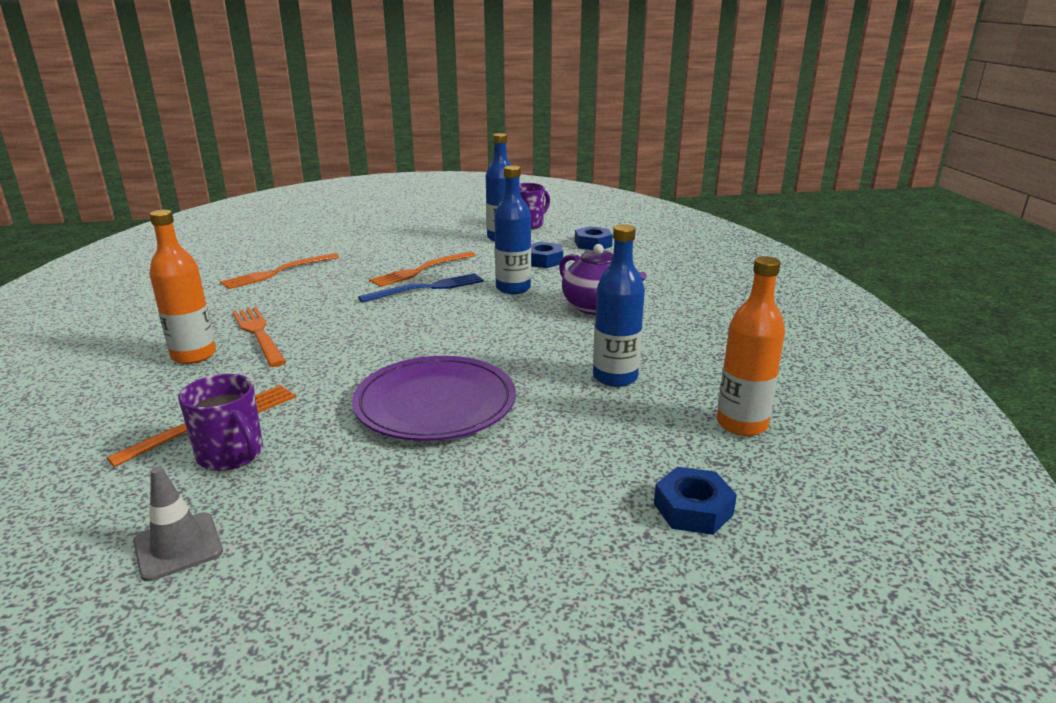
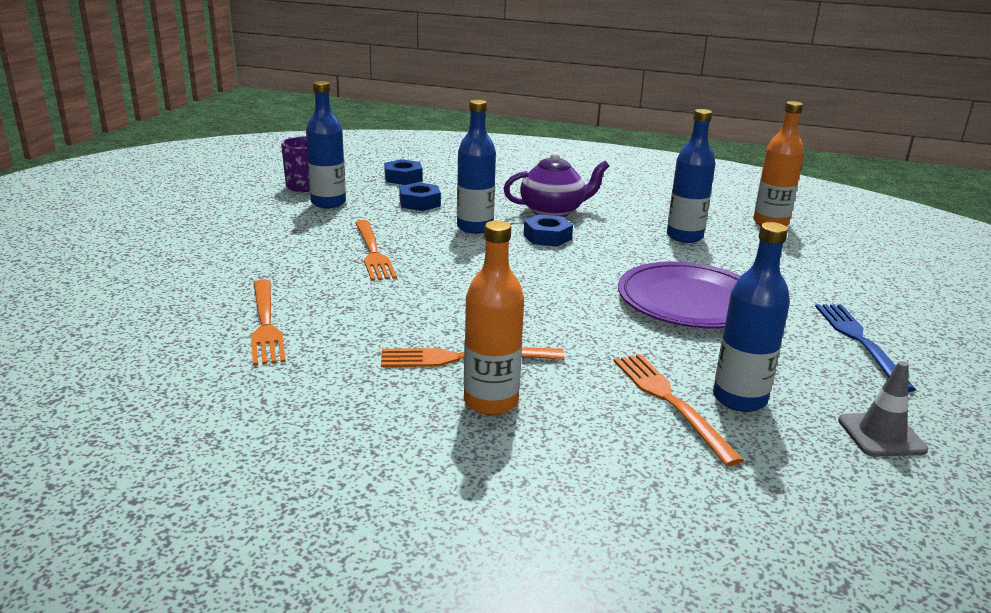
camera: 65 degrees left, 0 degrees up
purple mug [178,374,263,471] -> blue bottle [713,222,790,412]
blue fork [358,273,484,303] -> blue fork moved to [815,304,916,392]
blue nut [654,467,737,535] -> blue nut moved to [523,214,573,247]

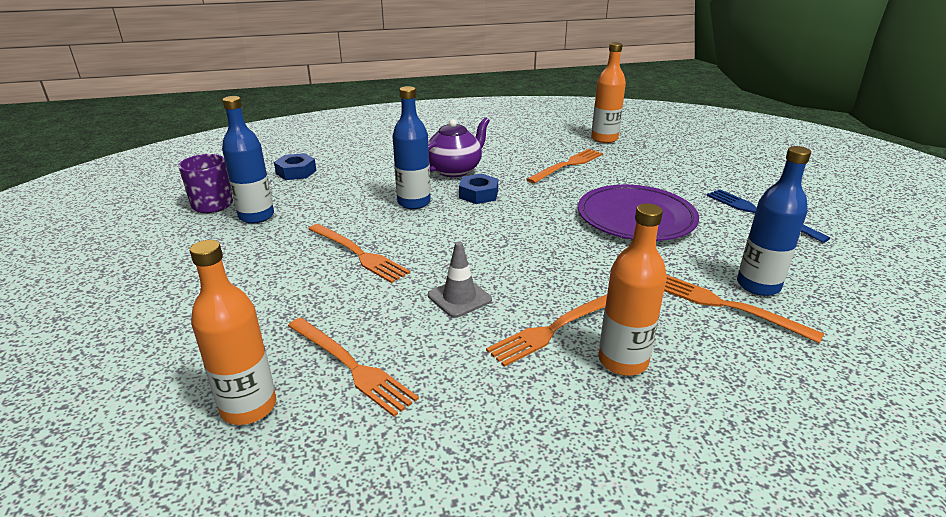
camera: 30 degrees left, 5 degrees up
blue nut [399,182,441,211] -> none
blue bottle [667,109,715,243] -> orange fork [526,149,603,184]
grey traffic cone [838,361,928,457] -> grey traffic cone moved to [428,241,492,318]
none -> orange bottle [190,240,276,425]

